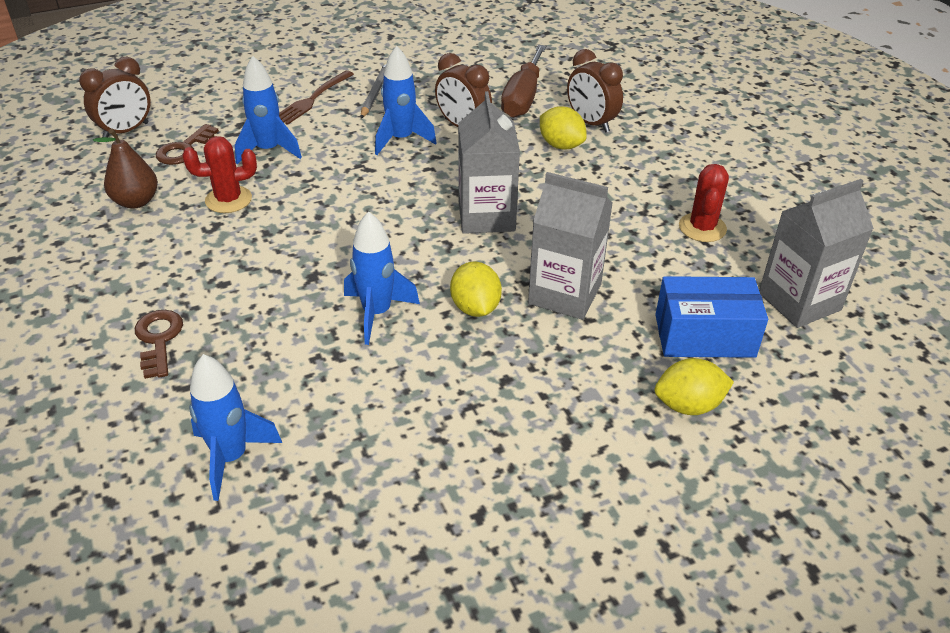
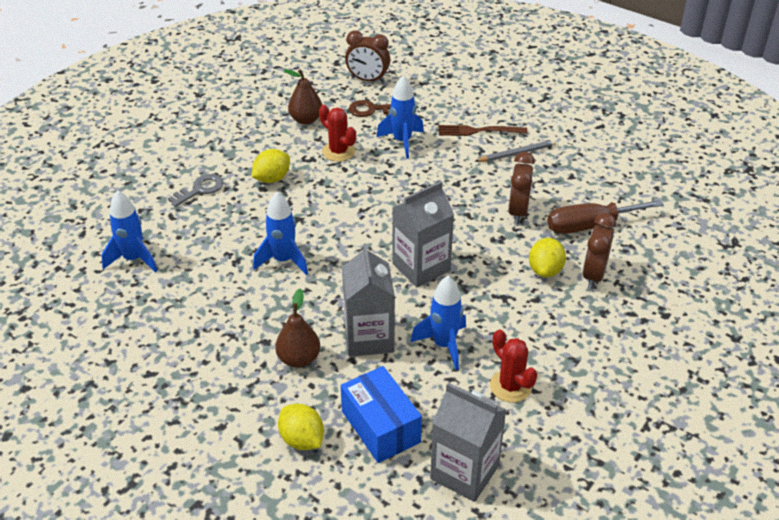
camera: 60 degrees right, 0 degrees up
brown key [135,310,183,379] -> grey key [168,174,224,207]
blue rocket [375,46,437,155] -> blue rocket moved to [411,276,466,370]
yellow lemon [450,262,502,317] -> yellow lemon moved to [252,149,290,183]
red cactus [679,164,729,242] -> red cactus turned 75 degrees clockwise [490,330,537,402]
none -> brown pear [275,289,320,368]

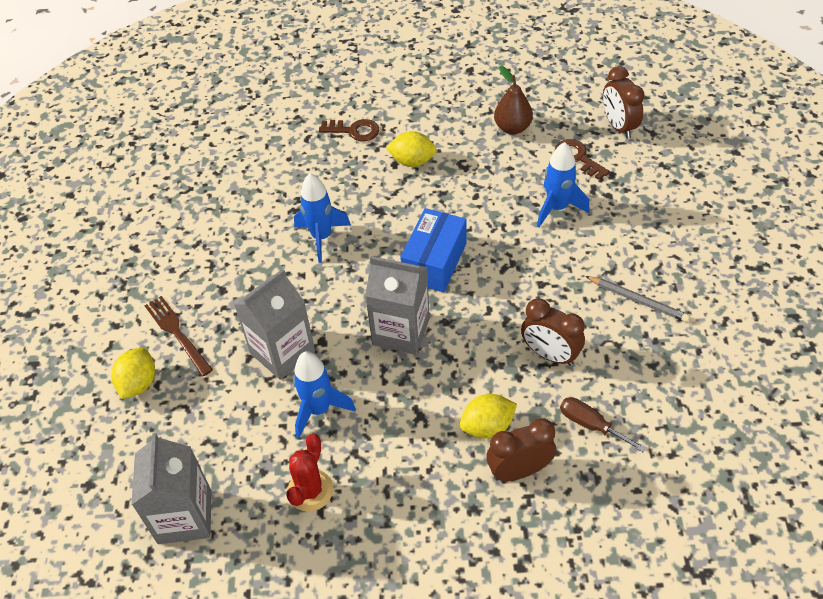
camera: 55 degrees right, 10 degrees up
blue rocket [101,190,157,273] -> none
grey key [168,174,224,207] -> brown key [319,119,380,141]
brown pear [275,289,320,368] -> none
red cactus [319,105,356,162] -> none
blue box [341,366,422,463] -> blue box moved to [400,208,467,292]
brown fork [438,125,527,136] -> brown fork moved to [145,296,213,376]
brown clock [508,152,535,224] -> brown clock turned 120 degrees counterclockwise [521,298,585,366]
brown screwdriver [547,200,664,234] -> brown screwdriver [560,397,646,452], size x0.61

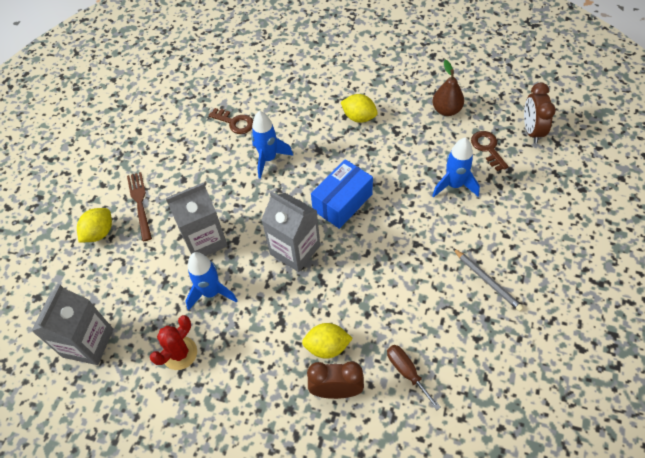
camera: 20 degrees right, 5 degrees up
brown key [319,119,380,141] -> brown key moved to [208,108,253,134]
brown clock [521,298,585,366] -> none

